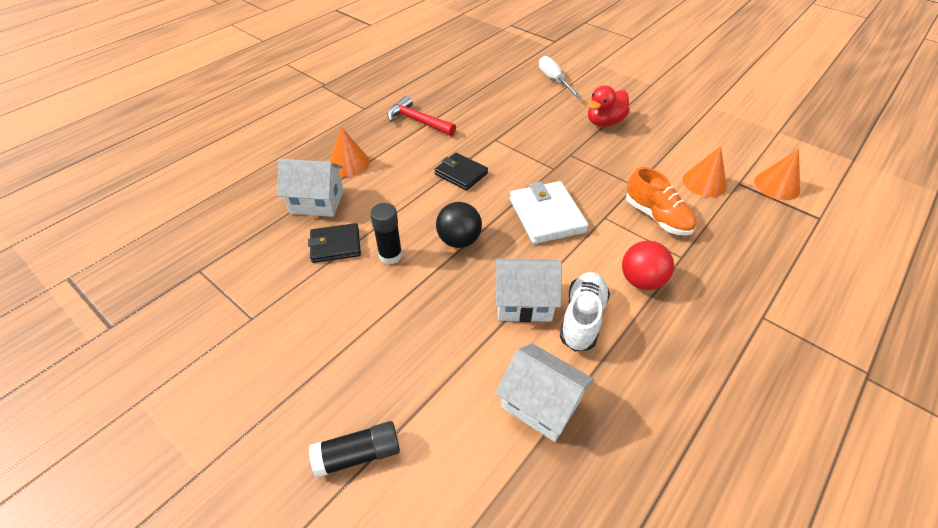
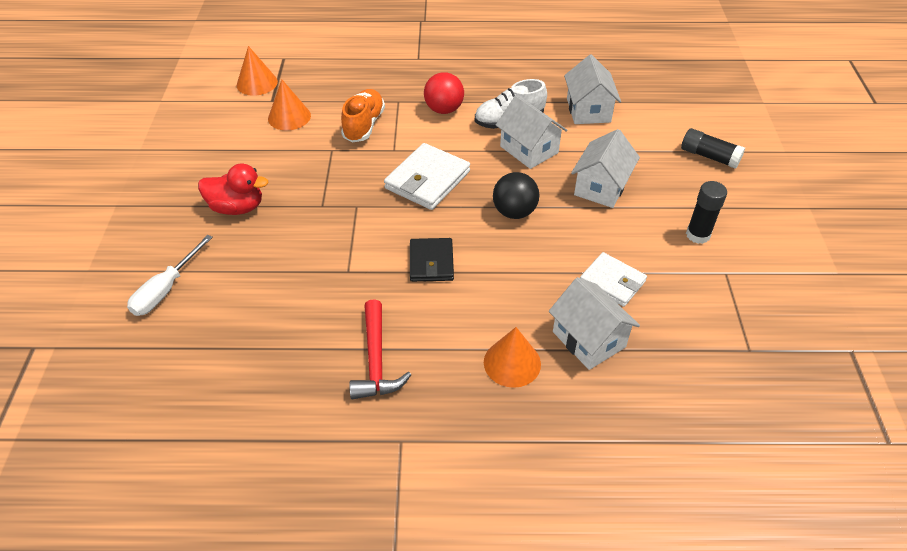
camera: 130 degrees left, 0 degrees up
black wallet [308,223,361,263] -> white wallet [580,252,647,307]
black glue stick [370,203,402,264] -> black glue stick moved to [686,181,727,244]
none -> white house [571,129,640,208]

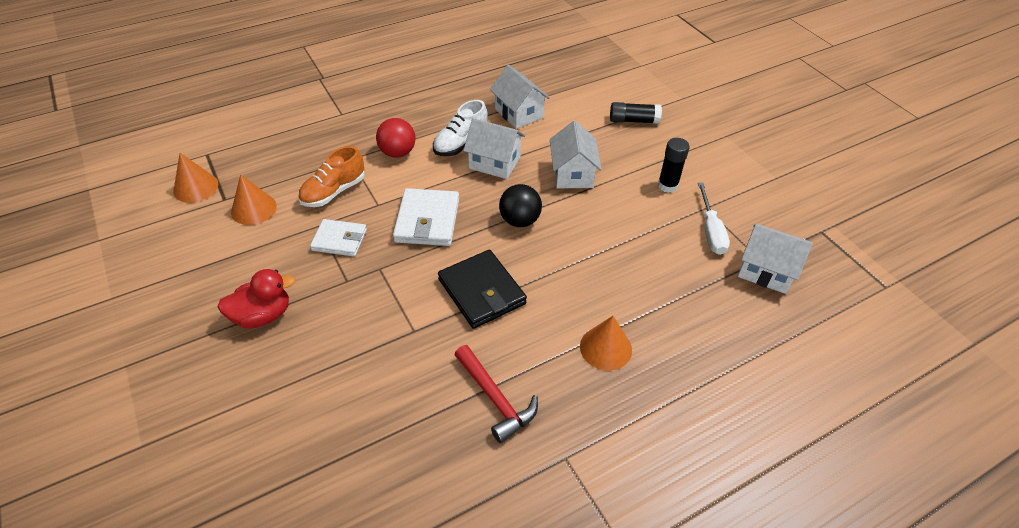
camera: 30 degrees left, 0 degrees up
white screwdriver [127,235,213,316] -> white screwdriver moved to [698,183,730,255]
orange shoe [341,89,385,143] -> orange shoe turned 120 degrees counterclockwise [298,146,365,207]
black wallet [410,238,454,282] -> black wallet [438,250,527,329], size x1.51
white house [549,277,640,370] -> white house moved to [738,224,813,294]
white wallet [580,252,647,307] -> white wallet moved to [310,219,367,257]

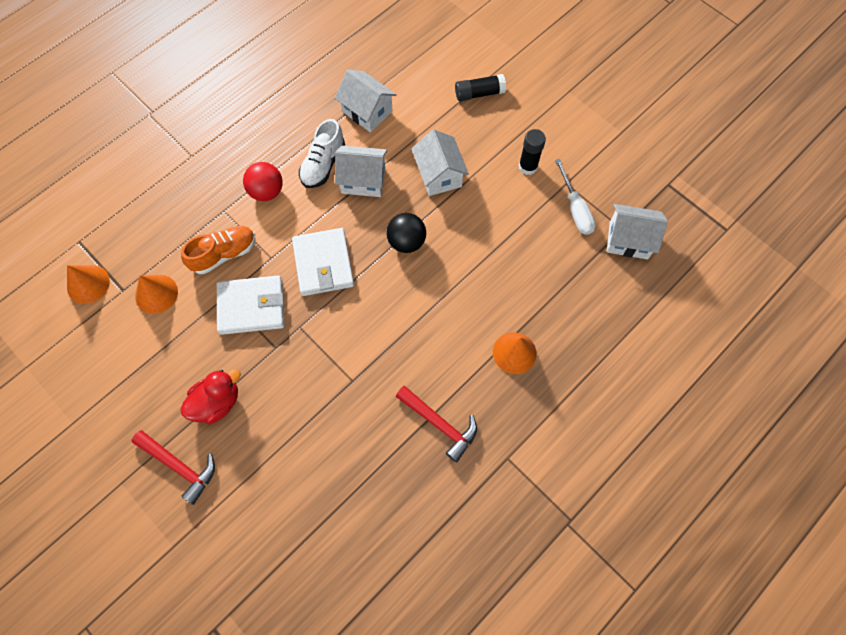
camera: 15 degrees left, 20 degrees up
orange shoe [298,146,365,207] -> orange shoe turned 150 degrees counterclockwise [181,226,256,274]
white wallet [310,219,367,257] -> white wallet [217,276,284,335], size x1.51
black wallet [438,250,527,329] -> none
none -> red hammer [131,430,215,505]

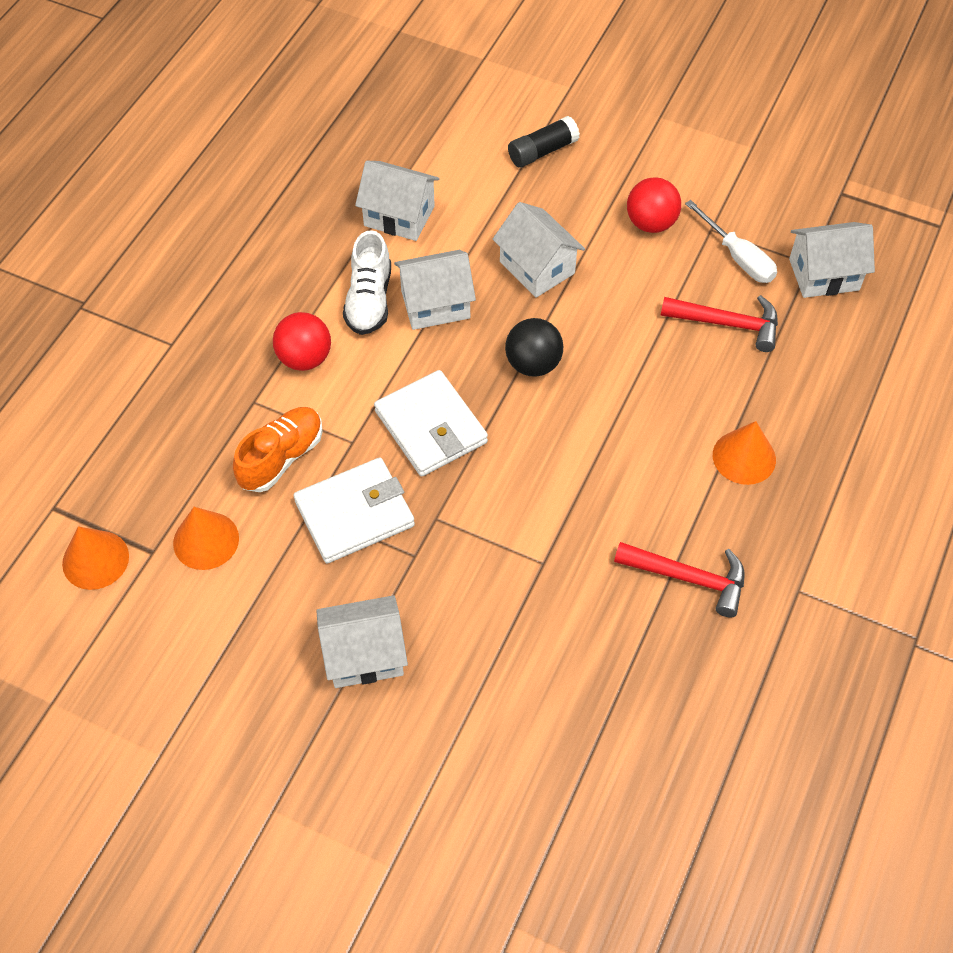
camera: 20 degrees left, 10 degrees down
red hammer [131,430,215,505] -> red hammer moved to [661,295,778,352]
red duck [180,369,241,424] -> white house [316,595,408,688]
black glue stick [519,129,546,175] -> red ball [627,177,681,233]

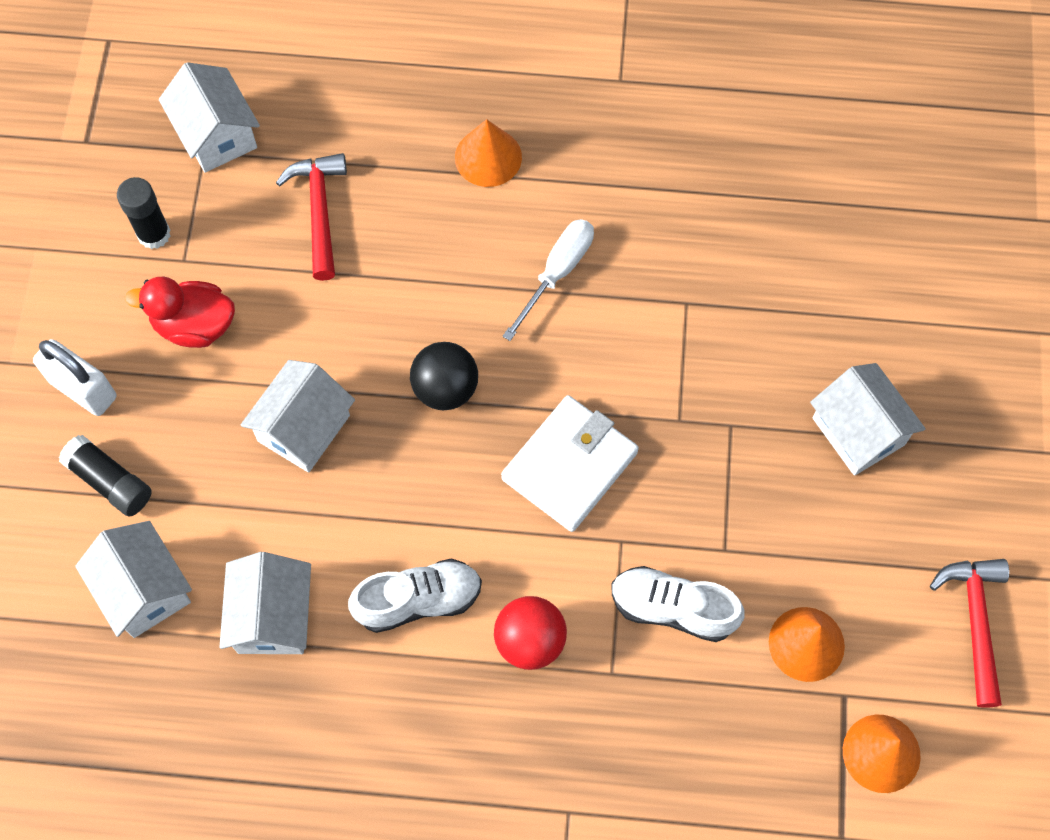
camera: 110 degrees left, 10 degrees up
orange shoe [233,407,323,492] -> white shoe [611,566,744,642]
white wallet [294,458,415,563] -> none
white house [394,250,476,330] -> white house moved to [75,521,192,638]
red hammer [614,542,744,617] -> red hammer moved to [930,559,1009,708]
red ball [627,177,681,233] -> red duck [125,277,235,348]
white screwdriver [685,200,777,283] -> white screwdriver moved to [502,219,594,341]
none -> white padlock [33,339,117,416]
none -> black glue stick [117,177,171,249]

